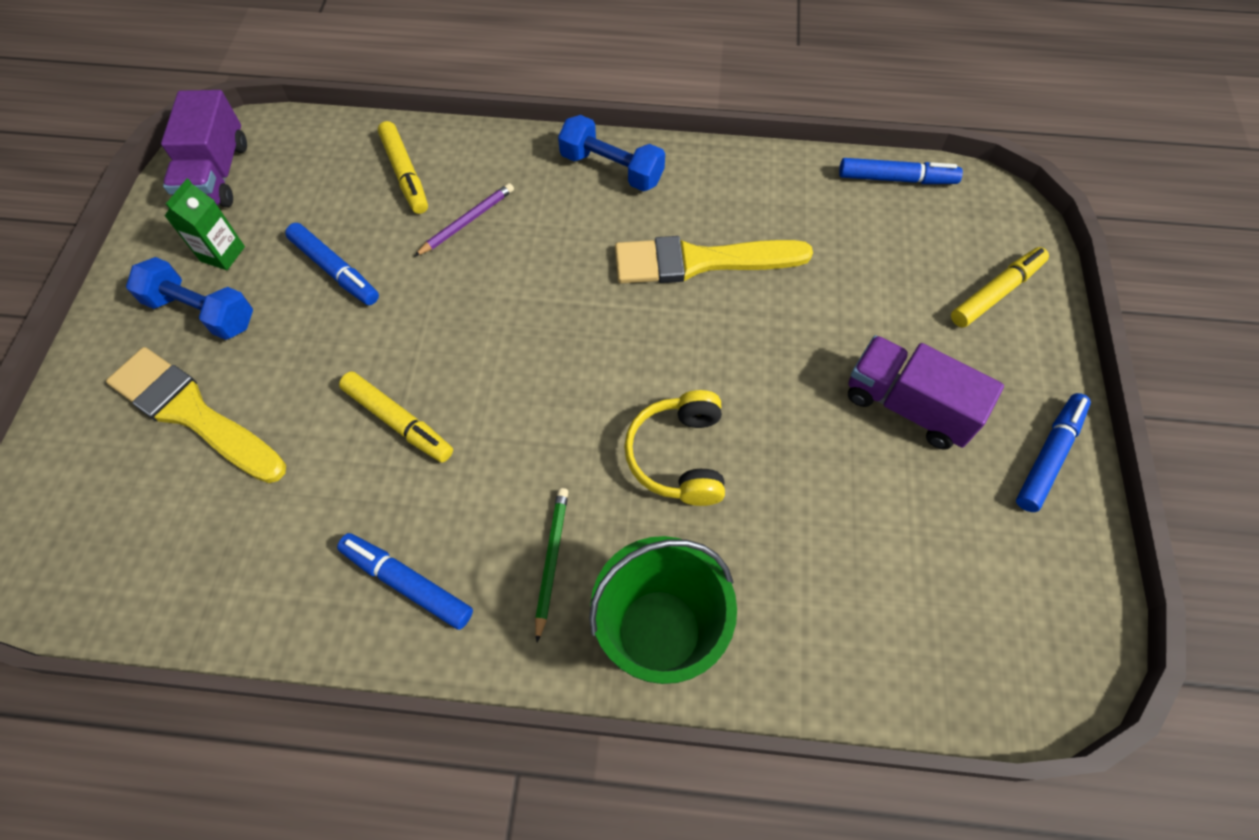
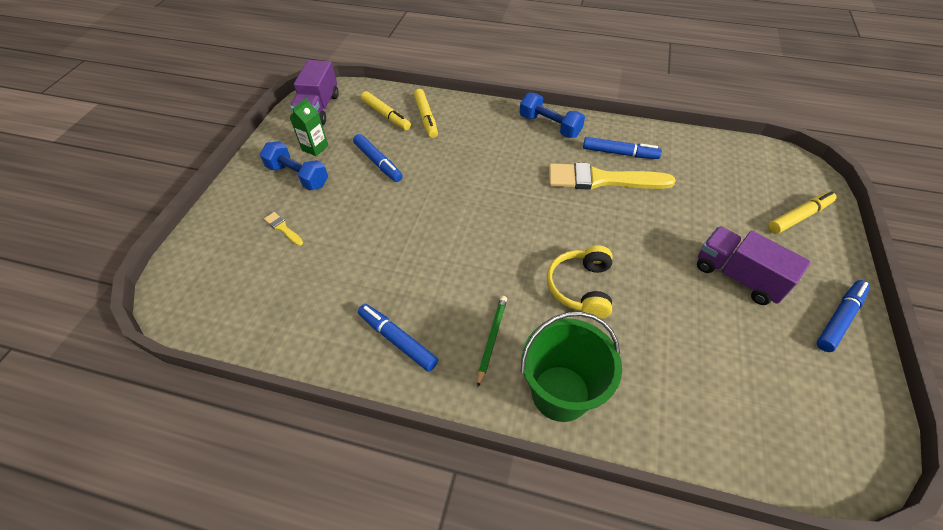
camera: 10 degrees right, 10 degrees down
yellow brush [106,347,286,483] -> yellow brush [264,212,303,246], size x0.42
yellow marker [339,372,453,463] -> yellow marker moved to [361,91,411,130]
purple pencil [414,183,514,257] -> none
blue marker [839,158,963,184] -> blue marker moved to [583,137,662,159]

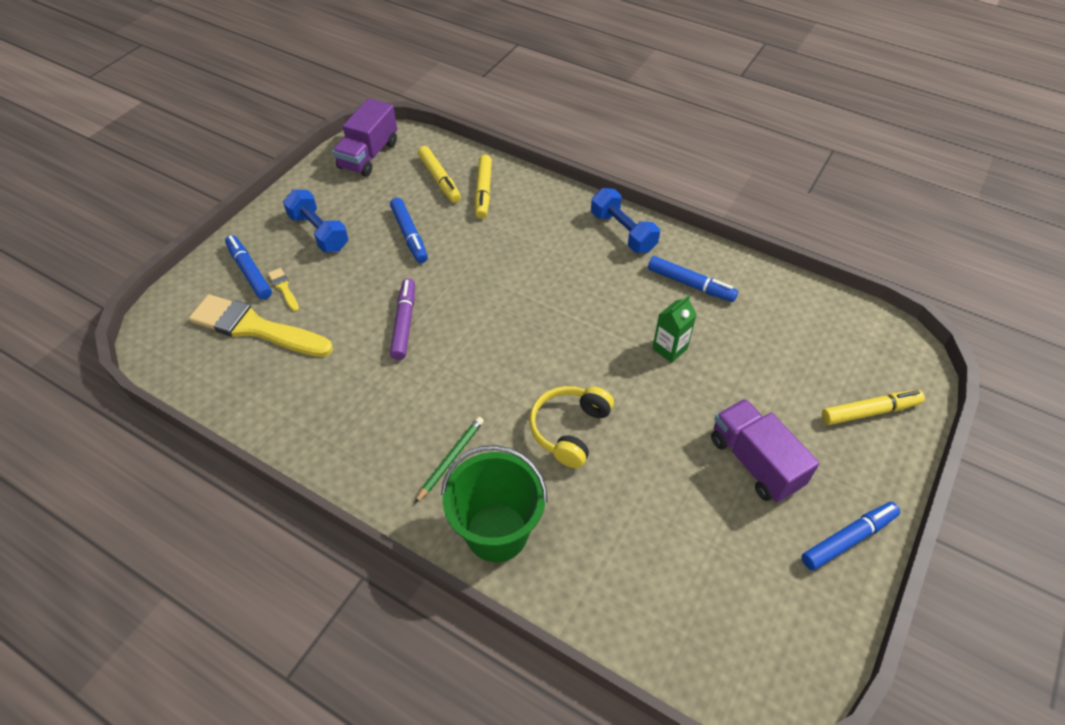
camera: 15 degrees right, 0 degrees up
green carton [289,97,328,156] -> green carton moved to [652,295,697,363]
blue marker [358,304,438,372] -> blue marker moved to [225,235,272,300]
yellow brush [549,162,676,190] -> yellow brush moved to [189,294,333,357]
none -> purple marker [390,278,415,360]

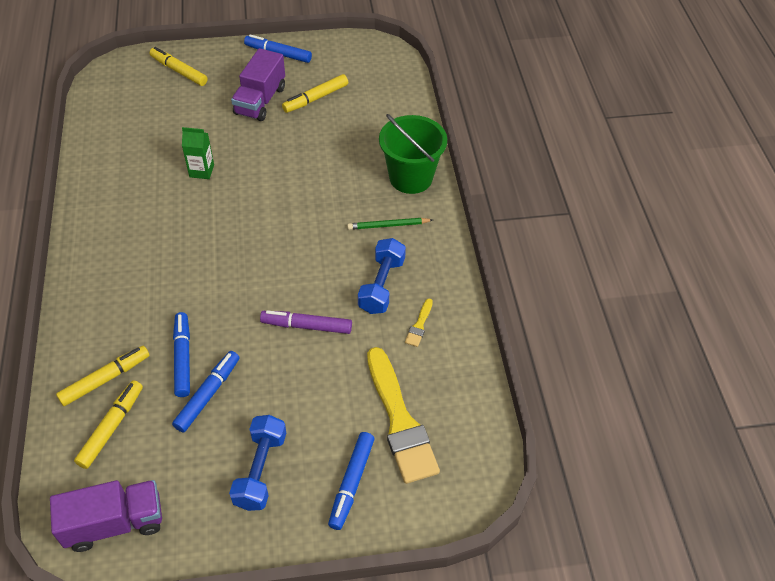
camera: 130 degrees left, 0 degrees up
yellow brush [268,268,299,311] -> yellow brush moved to [405,298,433,347]
purple marker [390,278,415,360] -> purple marker turned 45 degrees clockwise [260,310,352,334]
yellow headphones [529,386,614,468] -> none
blue dumbbell [591,188,660,253] -> blue dumbbell moved to [358,238,406,314]
blue marker [648,256,738,302] -> blue marker moved to [173,312,190,397]
none -> yellow marker [282,74,348,113]

